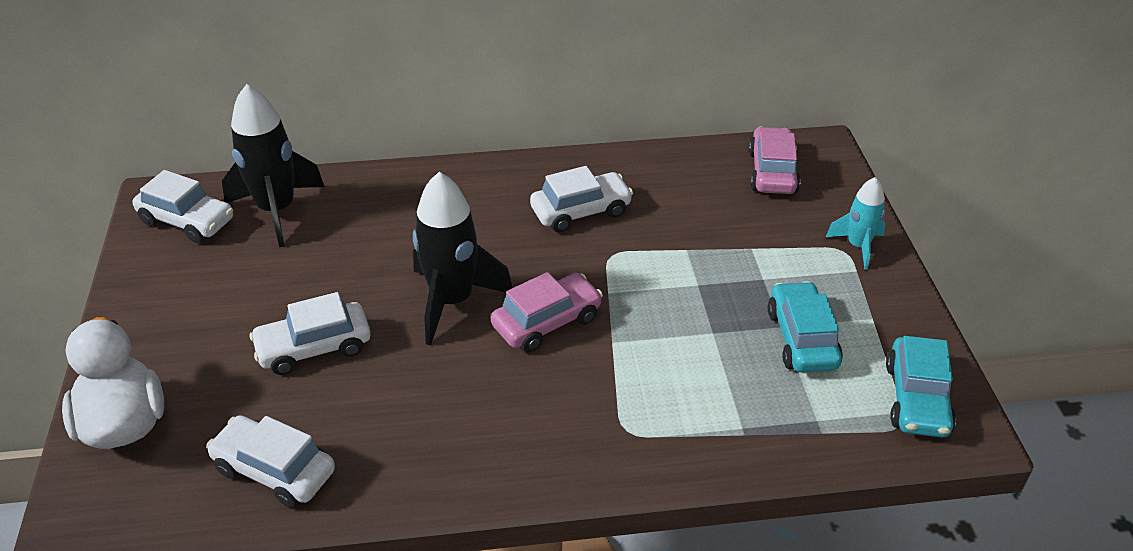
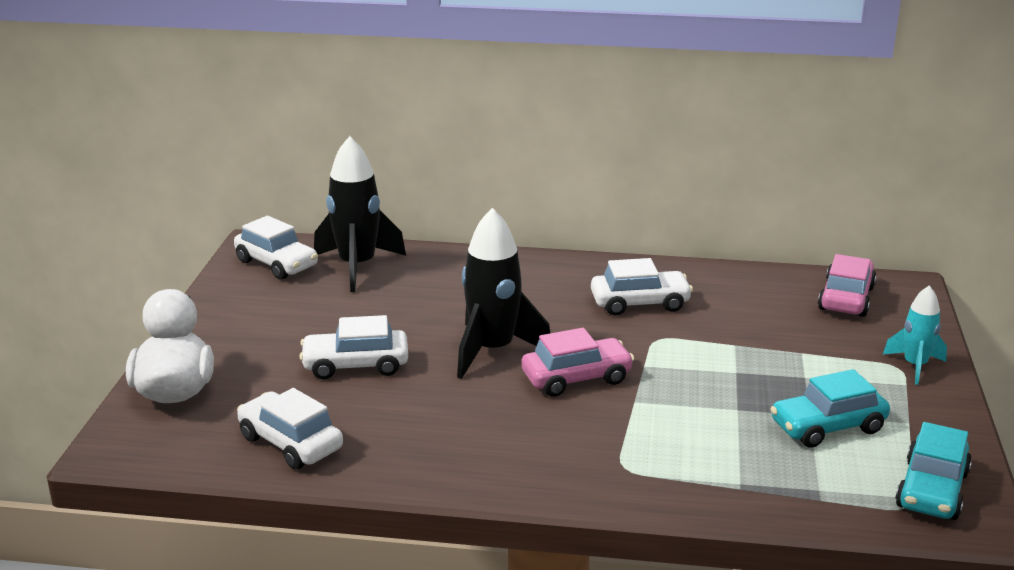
camera: 15 degrees right, 15 degrees down
turquoise car [768,281,843,372] -> turquoise car turned 120 degrees counterclockwise [770,369,890,448]

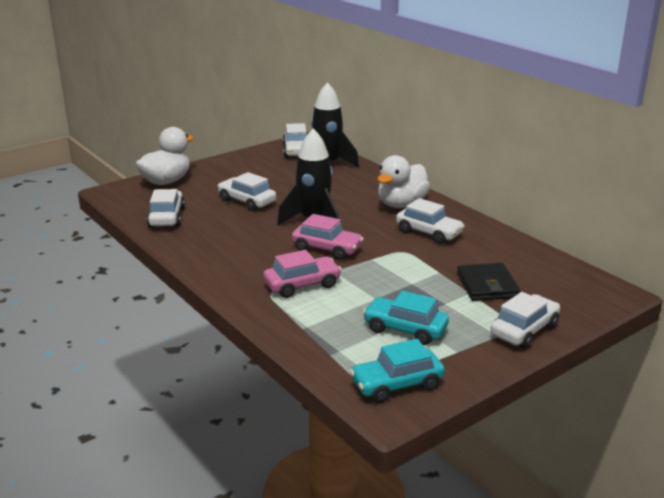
camera: 45 degrees right, 0 degrees up
pink car [818,254,876,317] -> pink car moved to [263,250,342,298]
turquoise rocket [883,285,947,385] -> white car [490,292,560,349]
none -> white duck [377,155,430,208]
none -> black wallet [457,263,520,301]

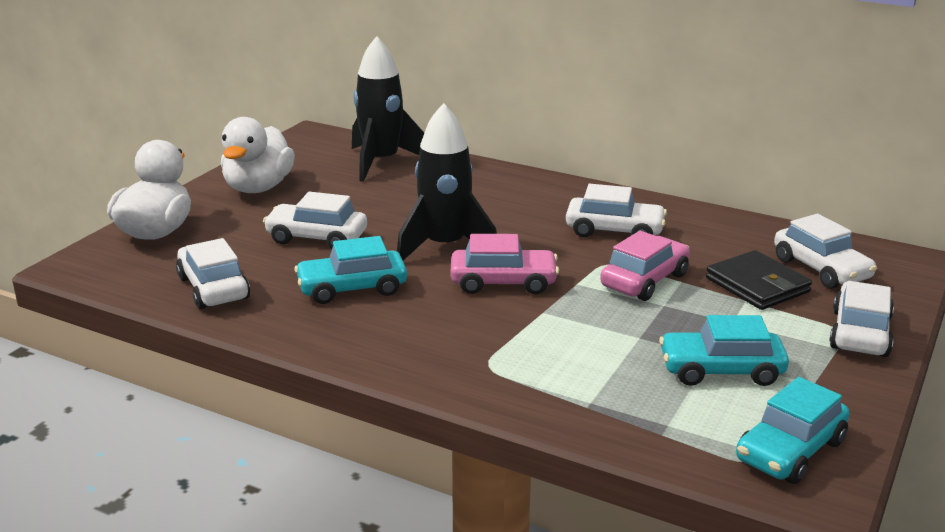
camera: 25 degrees left, 0 degrees up
pink car [263,250,342,298] -> pink car moved to [600,231,690,301]
white car [283,123,307,158] -> white car moved to [774,214,877,289]
white duck [377,155,430,208] -> white duck moved to [221,117,295,193]
none -> turquoise car [294,236,407,304]

